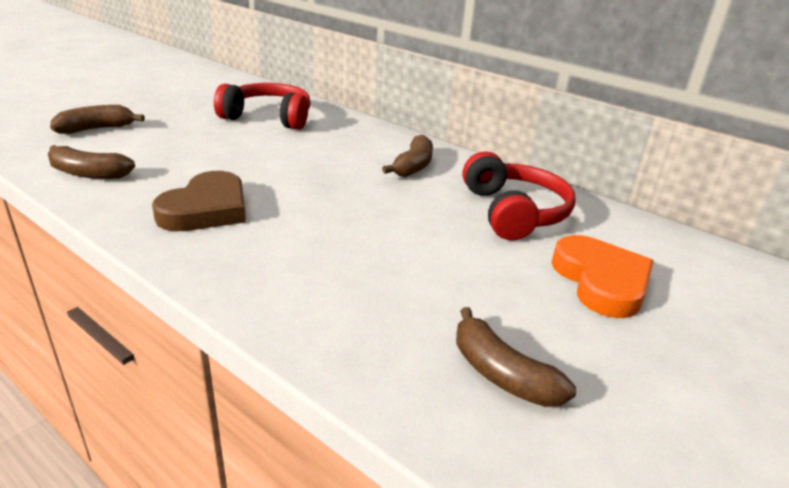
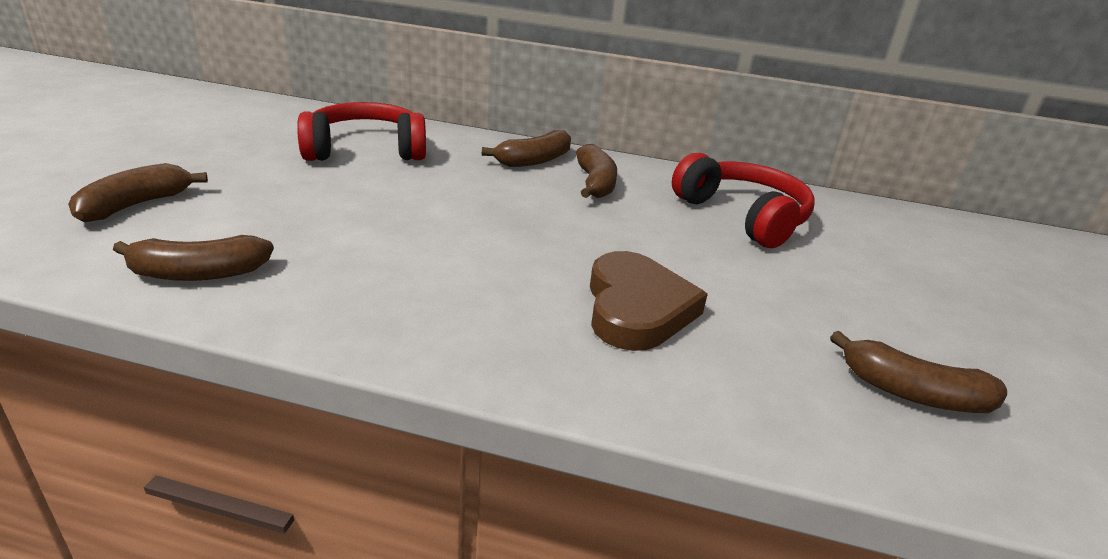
camera: 25 degrees left, 0 degrees up
brown heart [152,171,246,231] -> brown heart moved to [590,251,708,351]
orange heart [551,235,654,318] -> none
none -> brown banana [482,130,571,167]

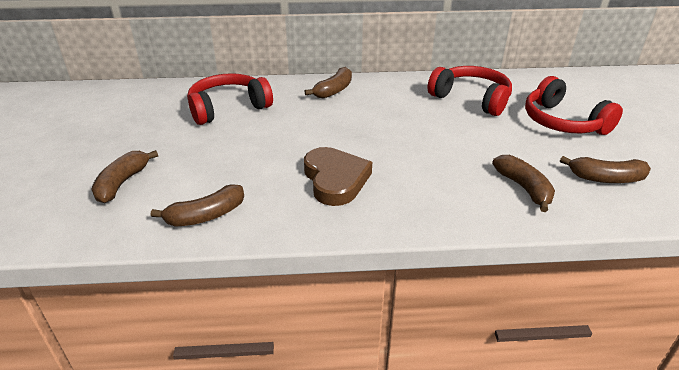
camera: 15 degrees left, 5 degrees up
brown banana [576,144,617,198] -> brown banana moved to [492,155,555,212]
brown heart [590,251,708,351] -> brown heart moved to [304,147,372,206]
none -> red headphones [525,76,623,135]

